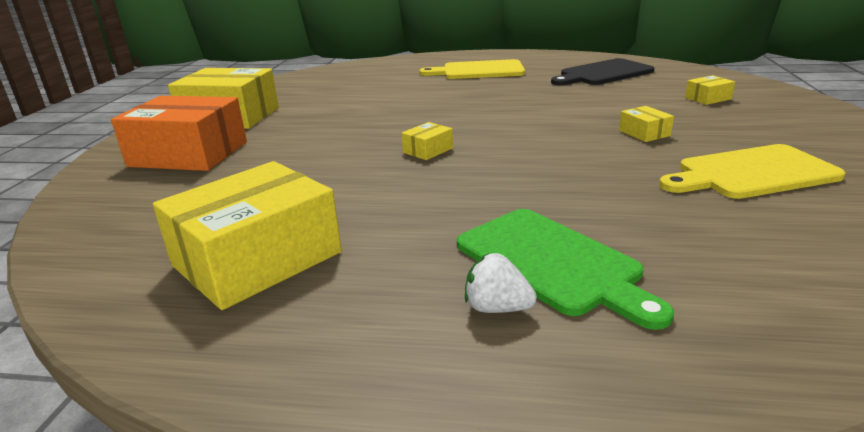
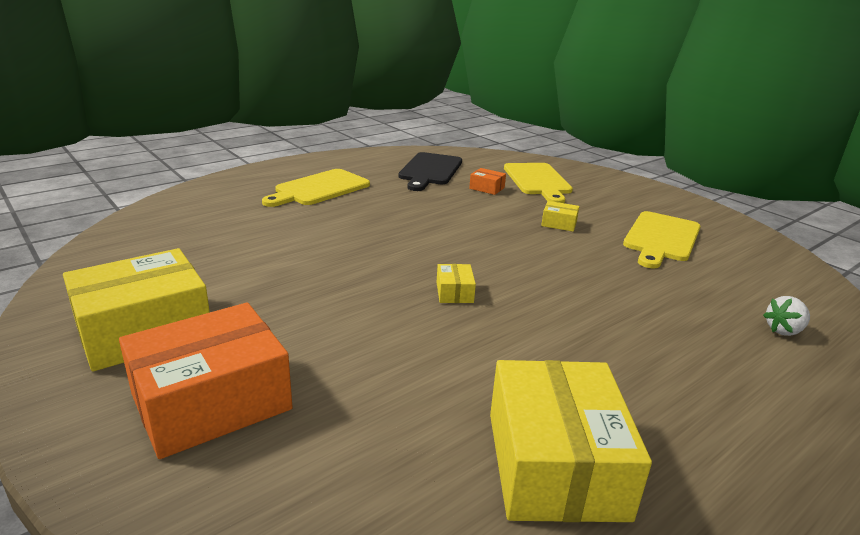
camera: 50 degrees left, 0 degrees up
green cutting board [457,209,674,330] -> none
white strawberry [465,253,537,313] -> white strawberry moved to [763,296,810,336]
yellow box [685,75,735,105] -> yellow cutting board [504,163,573,203]
none -> orange box [469,168,506,195]

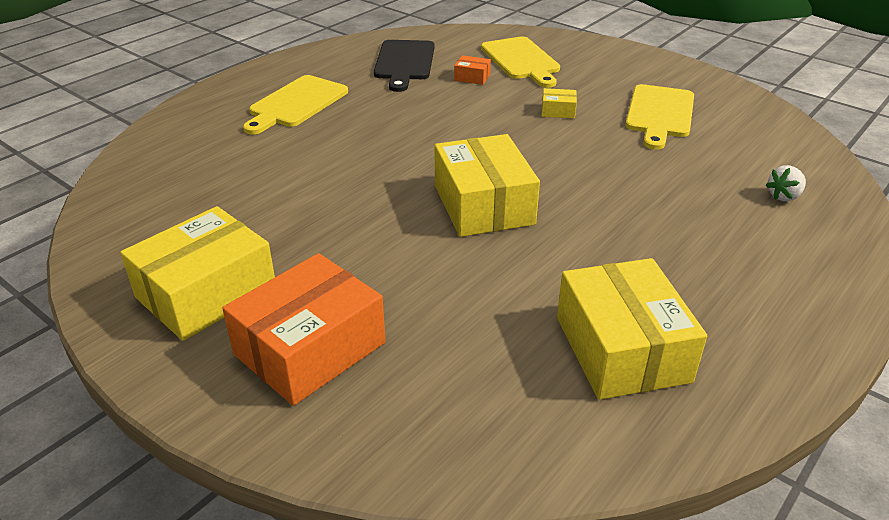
camera: 10 degrees left, 10 degrees up
yellow box [437,264,476,303] -> yellow box [435,134,540,237], size x2.36

